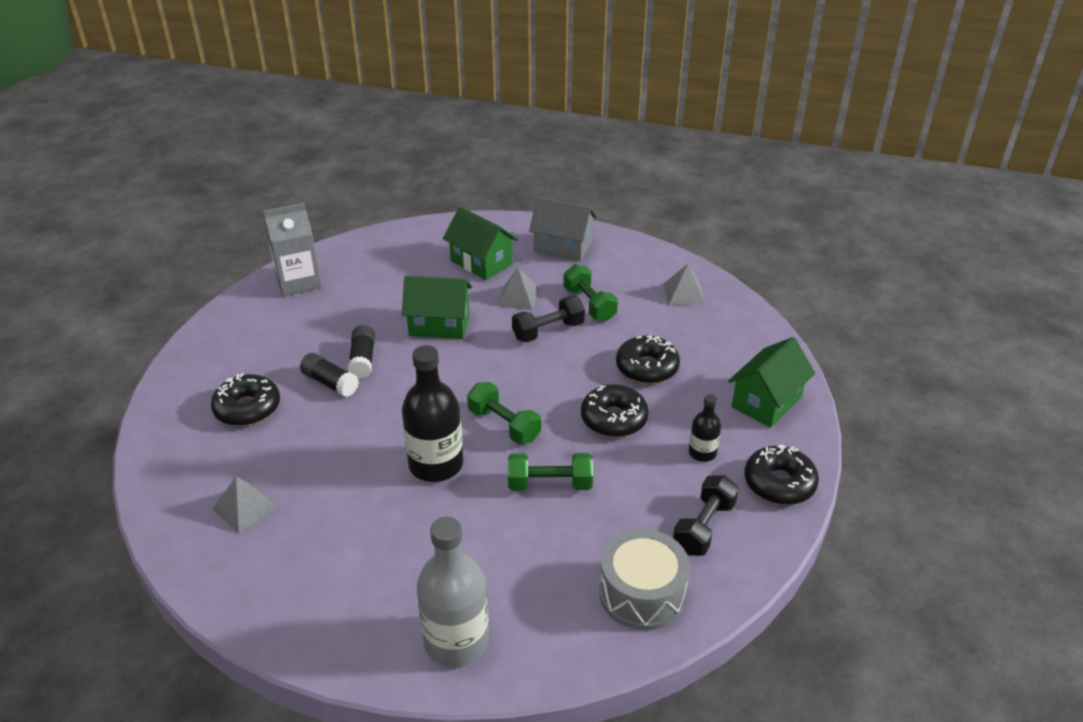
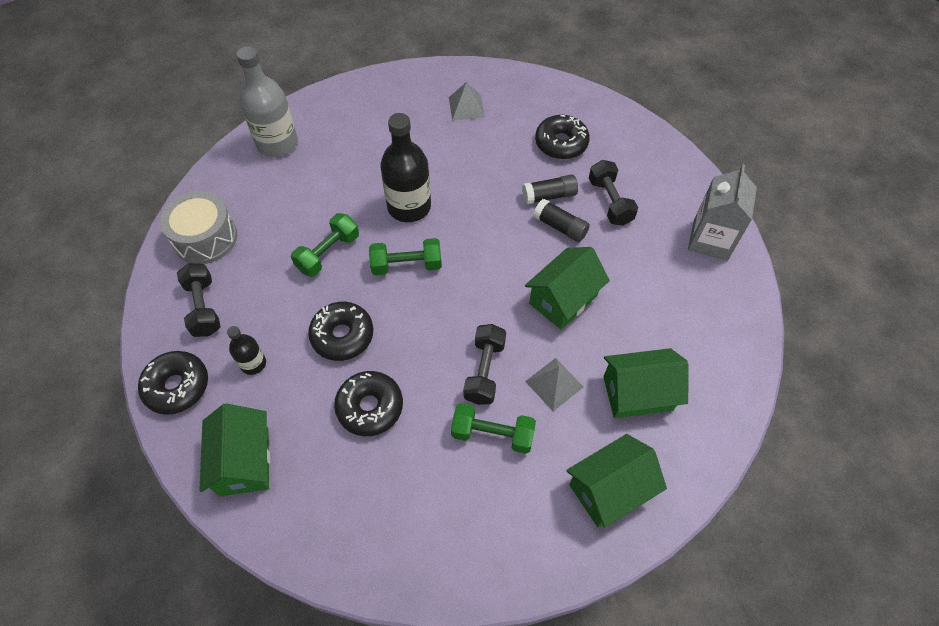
camera: 130 degrees right, 20 degrees up
grey house [529,197,597,261] -> green house [566,434,667,528]
grey pyramid [664,264,705,305] -> none
none -> black dumbbell [589,160,638,226]

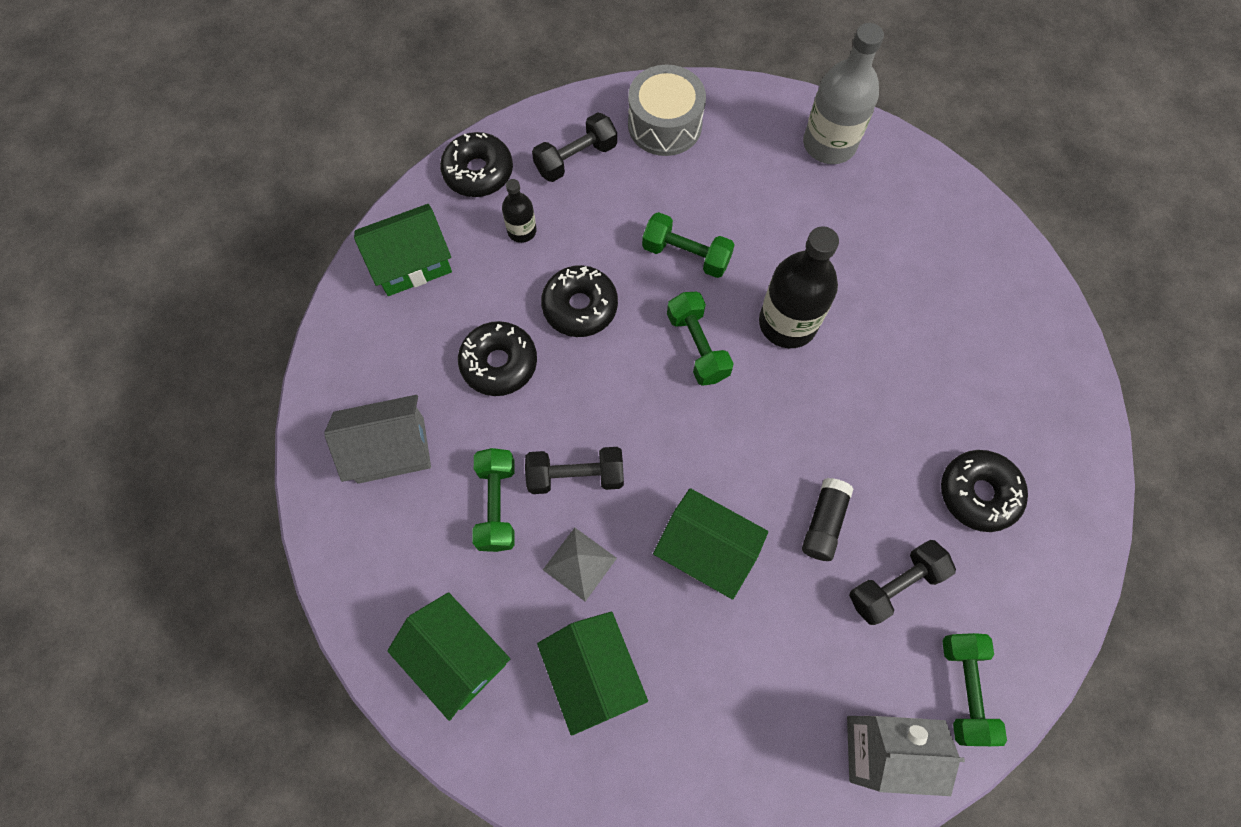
camera: 75 degrees right, 10 degrees up
grey pyramid [449,82,485,120] -> none
black glue stick [522,174,578,204] -> none
none -> grey house [324,395,431,484]
none -> green dumbbell [942,633,1007,746]

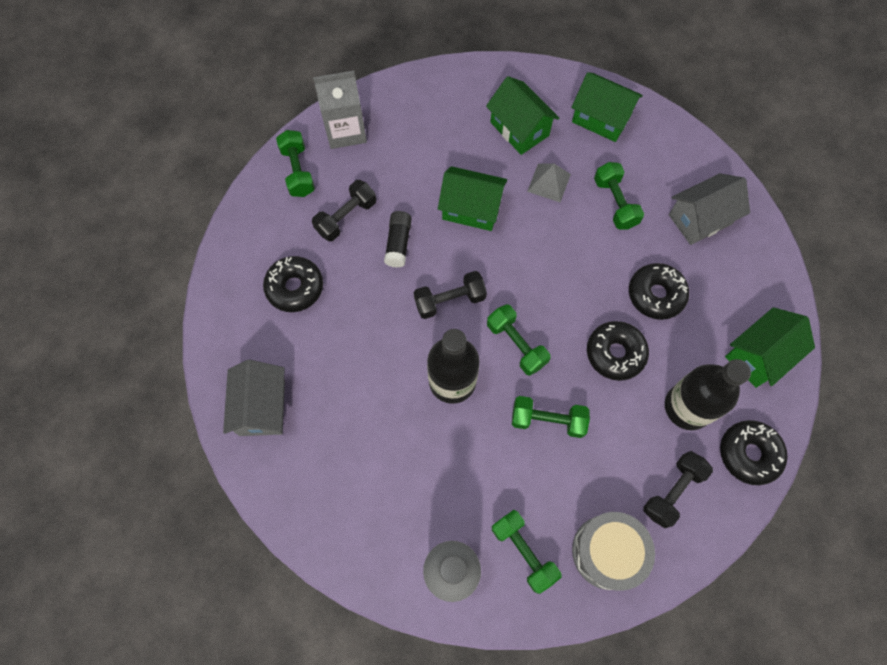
camera: 165 degrees right, 0 degrees up
black bottle [502,179,537,243] -> black bottle [665,359,751,430], size x1.93
black dumbbell [525,447,624,494] -> black dumbbell moved to [414,271,487,319]
none -> grey house [223,360,285,436]
none -> green dumbbell [492,510,561,594]

